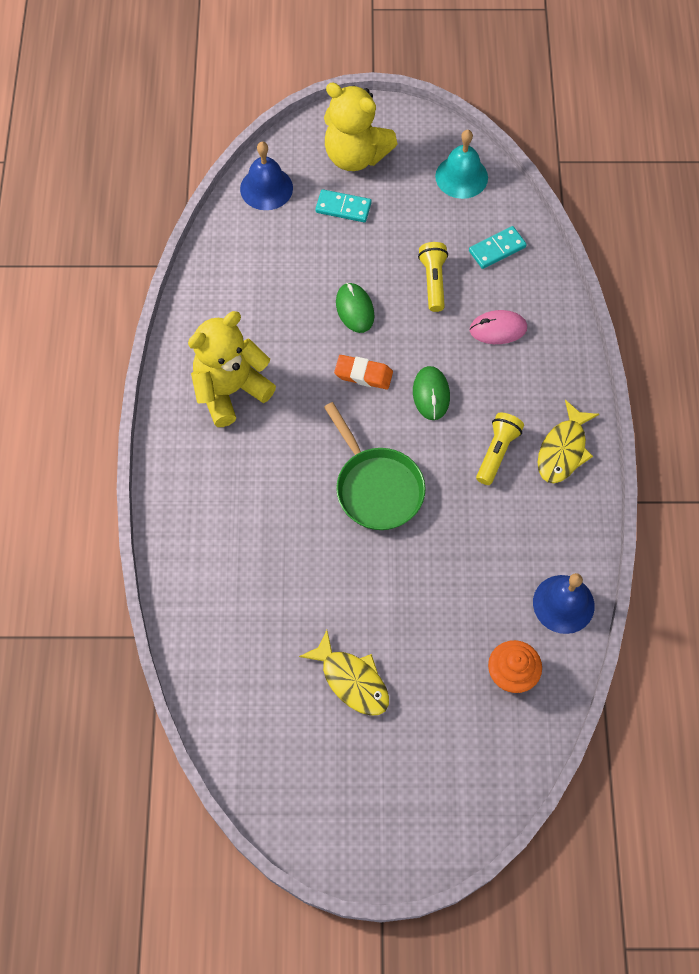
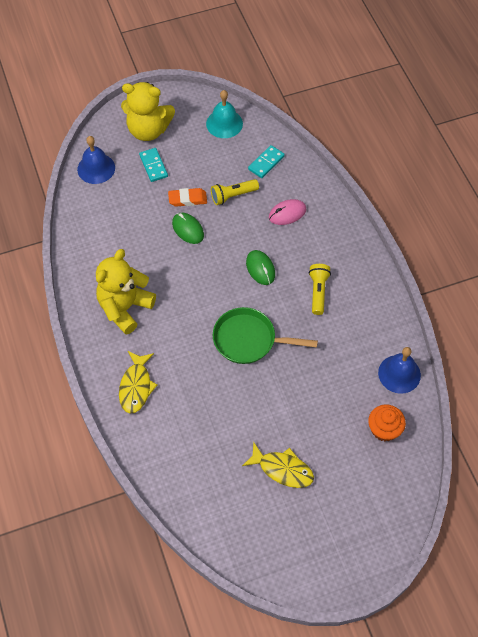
camera: 20 degrees left, 5 degrees down
turquoise domino [315,189,371,222] -> turquoise domino turned 75 degrees clockwise [139,148,168,182]
green pan [324,402,425,530] -> green pan turned 150 degrees clockwise [213,307,318,364]
orange eraser [334,355,393,390] -> orange eraser moved to [168,188,207,207]
yellow flashlight [418,242,448,312] -> yellow flashlight turned 90 degrees counterclockwise [211,179,259,205]
yellow fish [538,400,599,483] -> yellow fish moved to [119,351,158,414]

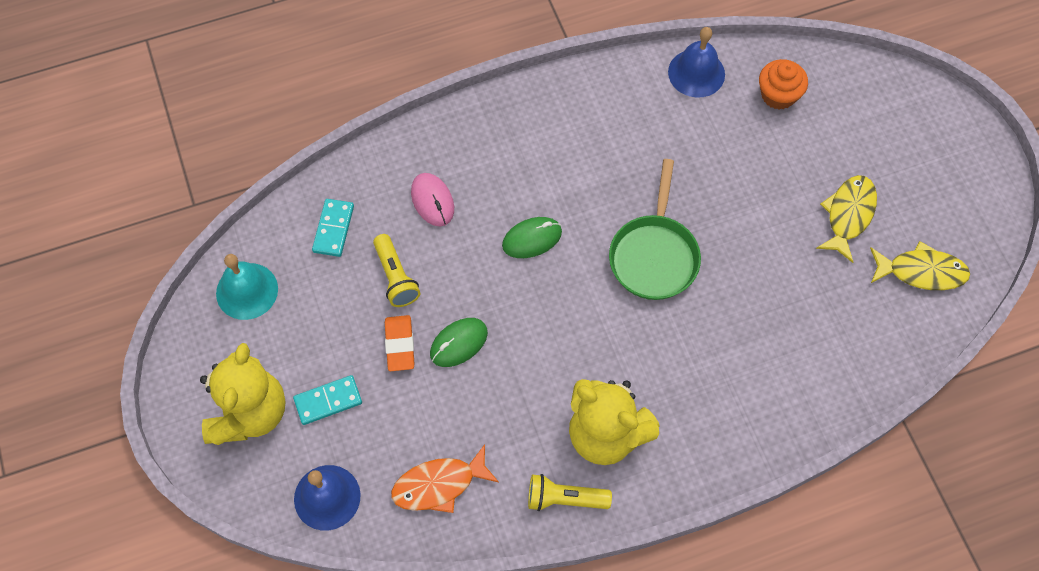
camera: 90 degrees left, 5 degrees up
yellow fish [119,351,158,414] -> yellow fish moved to [870,241,970,290]
turquoise domino [248,145,285,178] -> turquoise domino turned 60 degrees clockwise [312,199,354,257]
yellow flashlight [309,264,331,315] -> yellow flashlight moved to [528,474,612,511]
none -> orange fish [391,444,499,513]

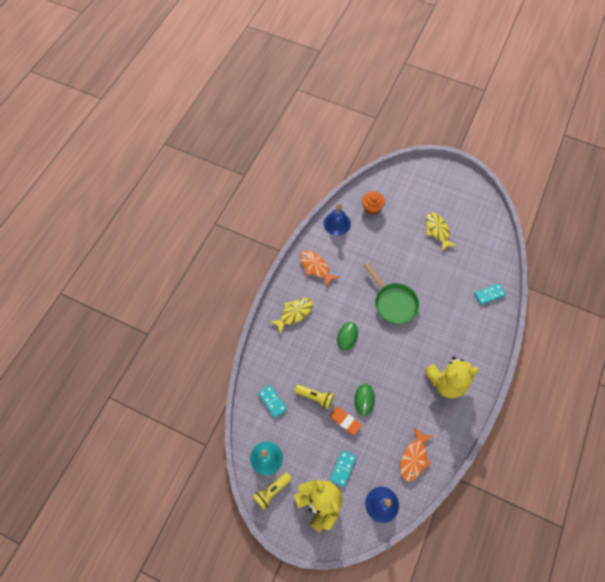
camera: 45 degrees left, 0 degrees up
pink mouse [411,173,454,226] -> none
yellow flashlight [528,474,612,511] -> yellow flashlight moved to [253,472,292,510]
yellow fish [870,241,970,290] -> yellow fish moved to [269,298,313,335]
none -> orange fish [300,250,339,288]
none -> turquoise domino [474,284,506,305]

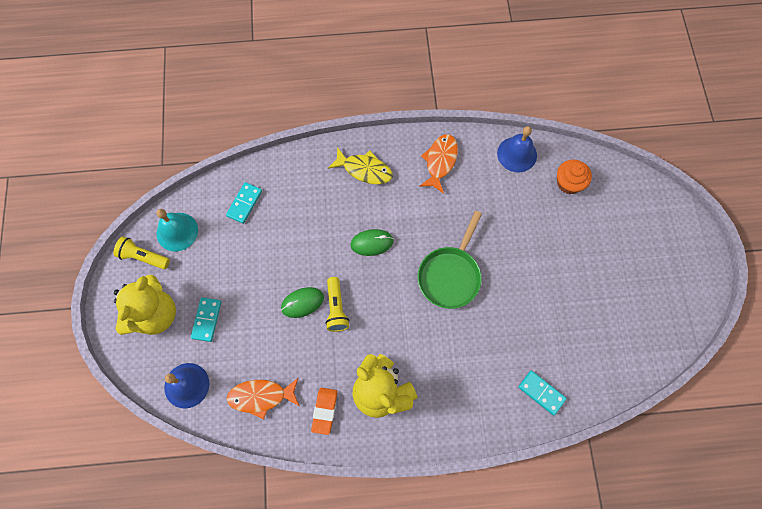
camera: 60 degrees right, 5 degrees up
yellow flashlight [295,384,334,410] -> yellow flashlight moved to [325,277,350,332]
orange eraser [329,407,362,435] -> orange eraser moved to [311,388,338,435]
turquoise domino [330,450,356,487] -> turquoise domino turned 75 degrees counterclockwise [191,298,221,342]
yellow fish [426,212,457,252] -> none

